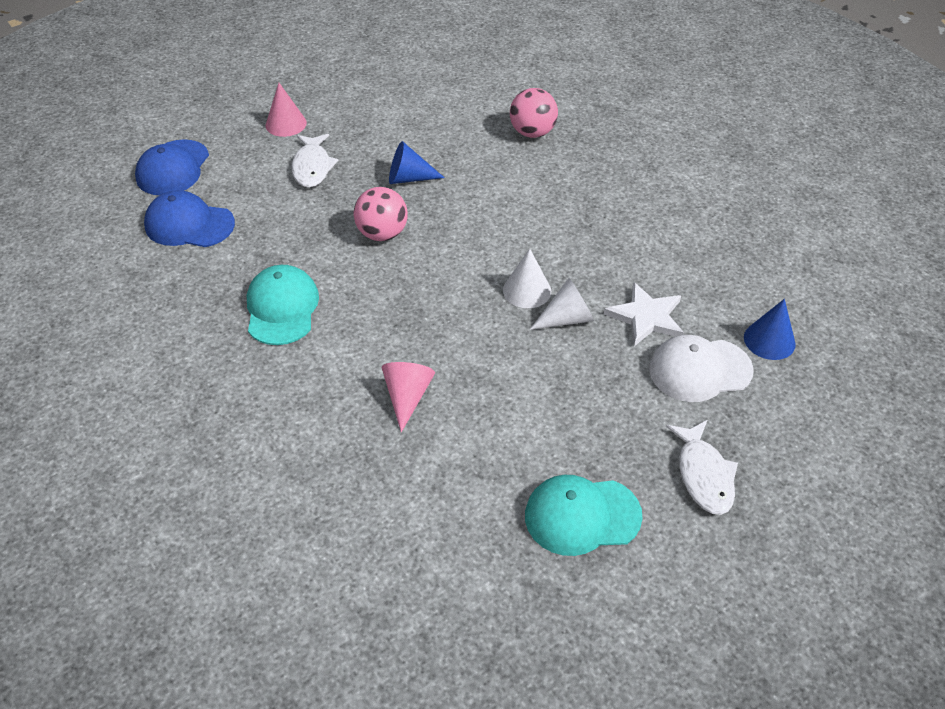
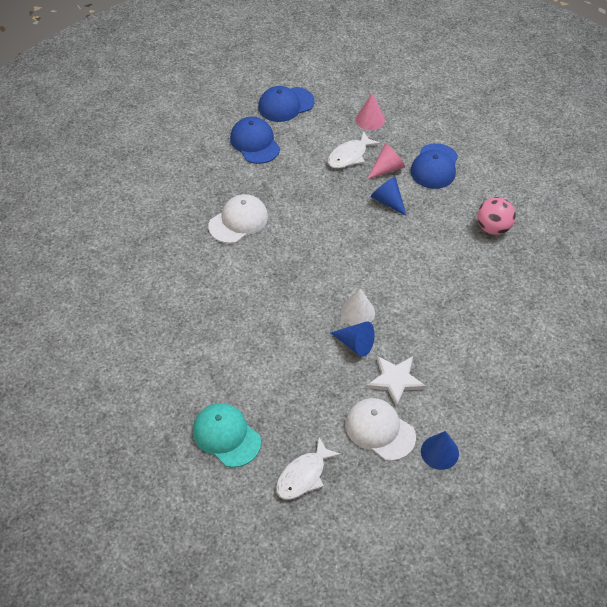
camera: 50 degrees right, 5 degrees up
turquoise cap [246,265,319,345] -> white cap [208,194,268,244]
pink ball [354,187,408,241] -> none
pink cone [381,362,435,432] -> pink cone moved to [367,143,405,179]
white cone [530,278,594,330] -> blue cone [330,321,375,357]
none -> blue cap [411,143,458,189]

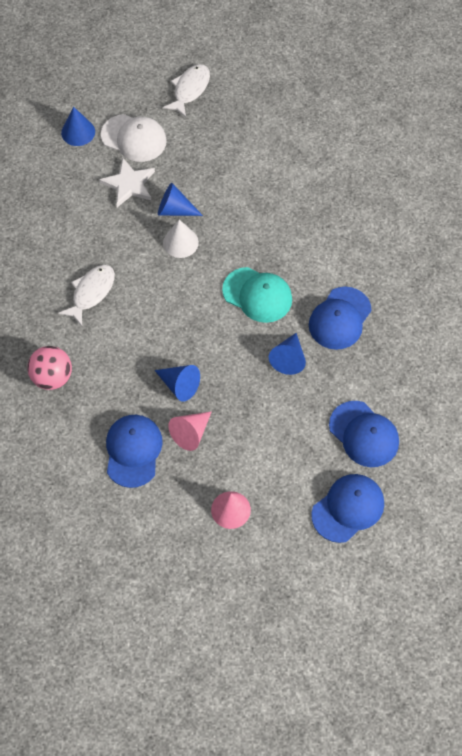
camera: 165 degrees right, 10 degrees up
turquoise cap [193,403,261,467] -> turquoise cap moved to [222,267,292,323]
white cap [208,194,268,244] -> blue cap [309,287,372,350]
white fish [328,131,380,168] -> white fish moved to [58,265,115,326]
none -> blue cone [269,333,306,375]

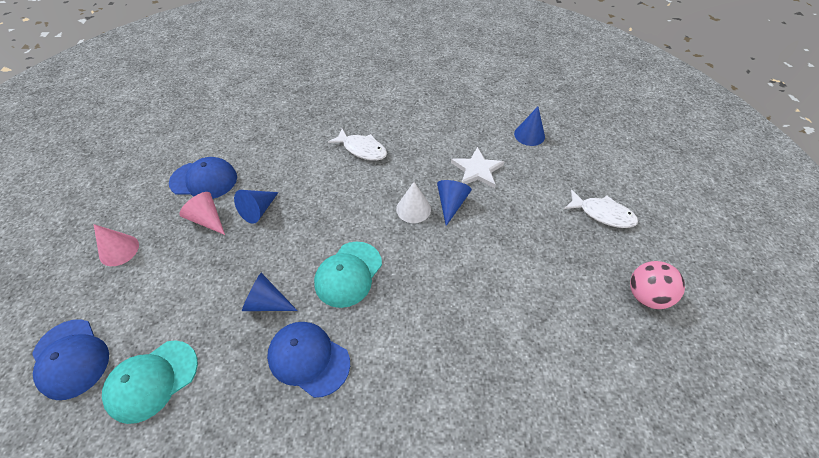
camera: 90 degrees right, 10 degrees down
pink ball [27,346,72,390] -> pink ball moved to [630,261,685,309]
white cap [101,114,167,162] -> none
blue cap [329,401,399,467] -> turquoise cap [102,340,198,424]

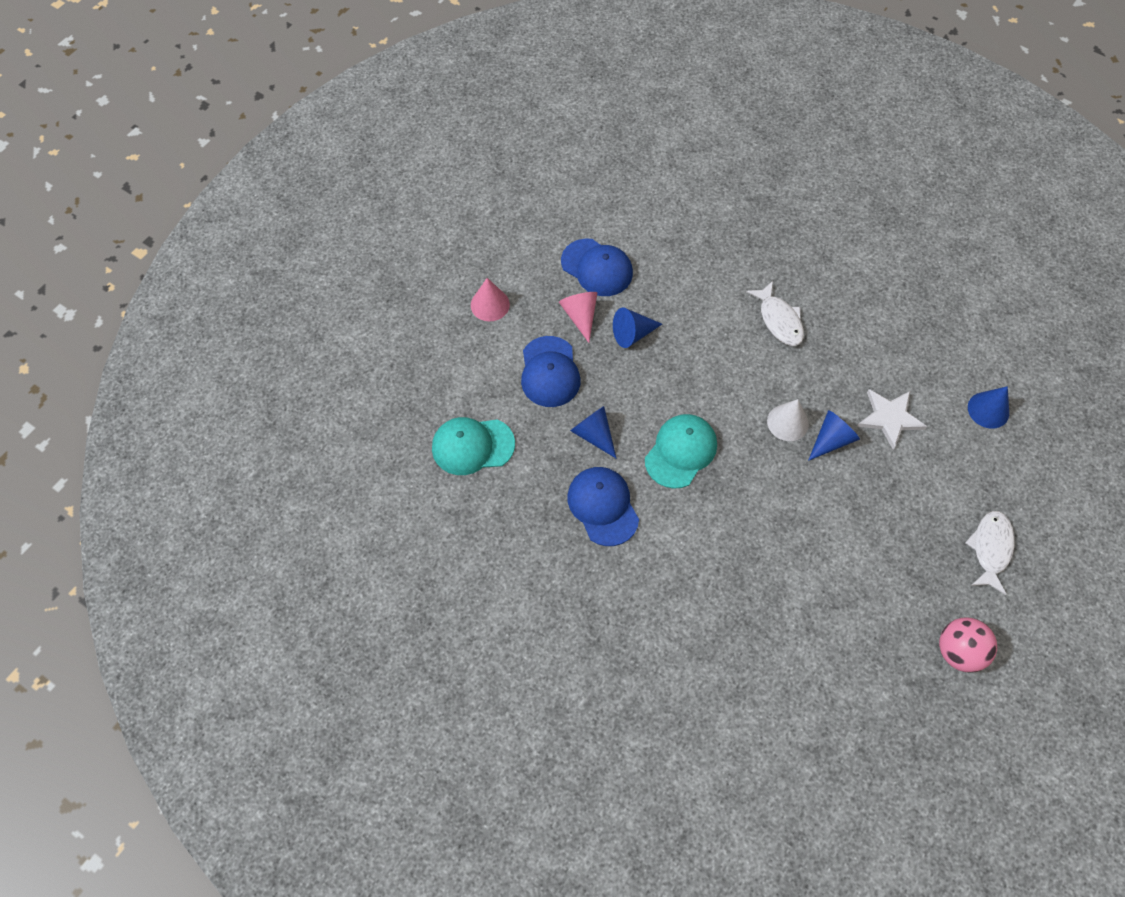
camera: 35 degrees right, 10 degrees up
blue cap [32,319,109,400] -> blue cap moved to [521,336,581,407]
turquoise cap [314,241,382,308] -> turquoise cap turned 150 degrees clockwise [645,414,717,489]
white fish [564,190,638,228] -> white fish turned 135 degrees counterclockwise [965,511,1015,595]

